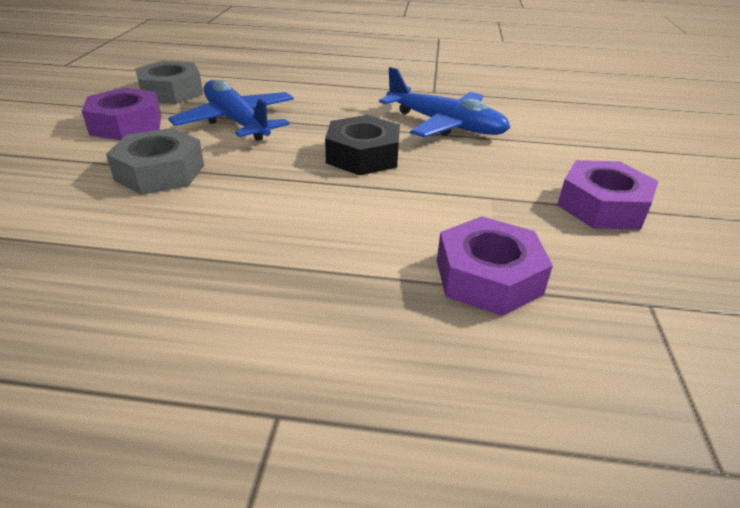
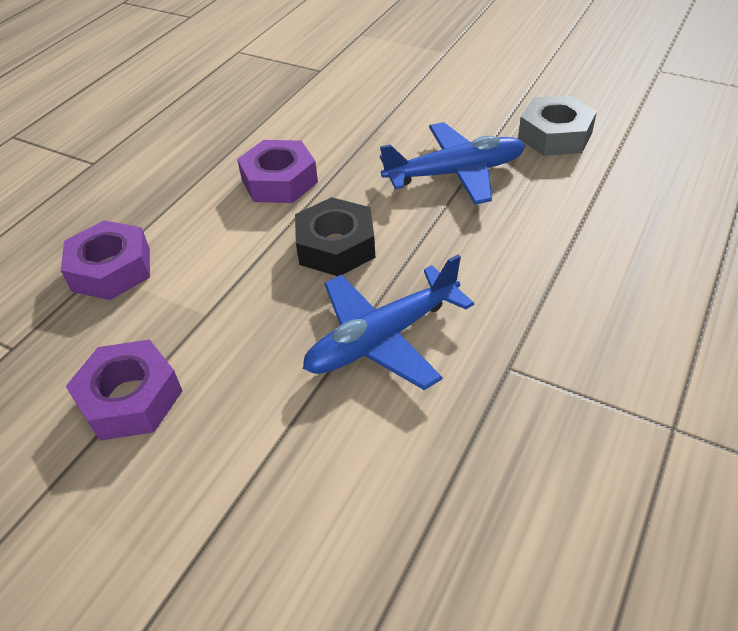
camera: 115 degrees right, 10 degrees up
purple nut [82,88,161,140] -> purple nut moved to [237,140,318,203]
grey nut [106,128,204,195] -> none

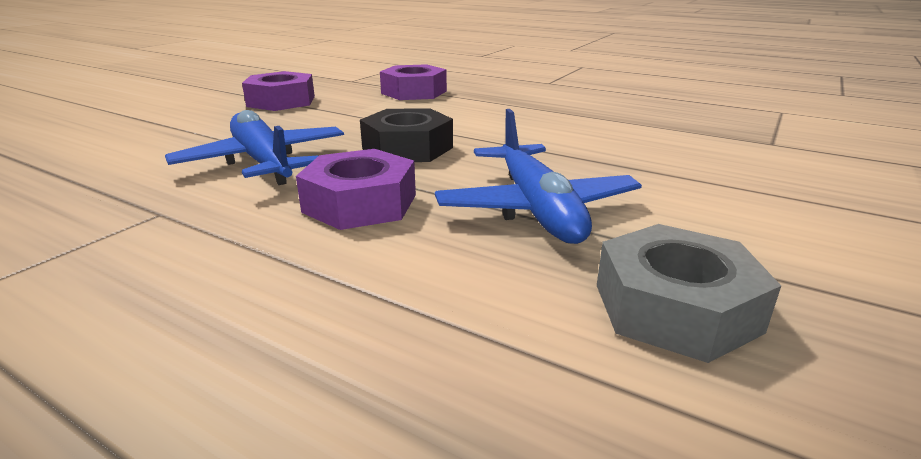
camera: 90 degrees right, 20 degrees down
purple nut [237,140,318,203] -> purple nut moved to [296,149,416,230]

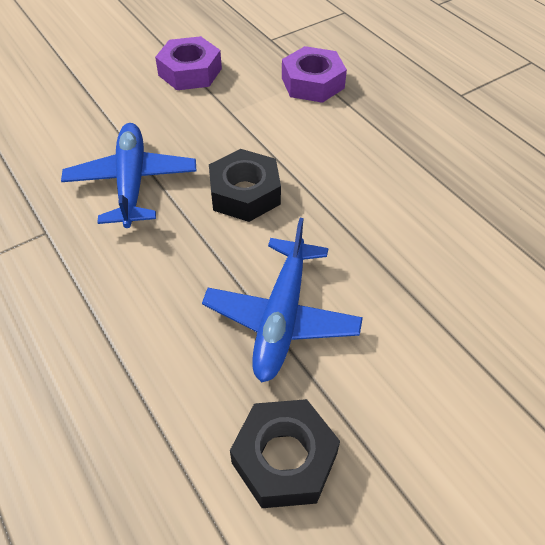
camera: 25 degrees right, 25 degrees up
purple nut [296,149,416,230] -> none
grey nut [597,224,781,363] -> black nut [230,399,340,508]

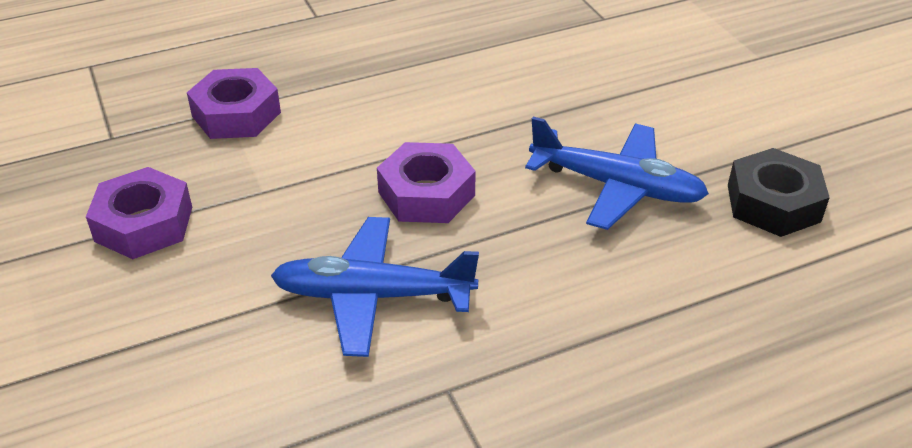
camera: 80 degrees left, 10 degrees down
black nut [209,149,281,222] -> purple nut [377,142,476,223]

